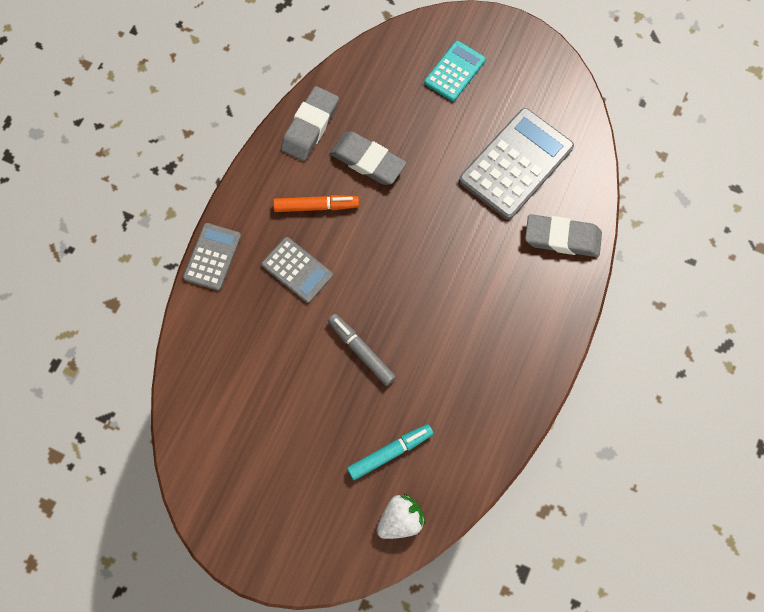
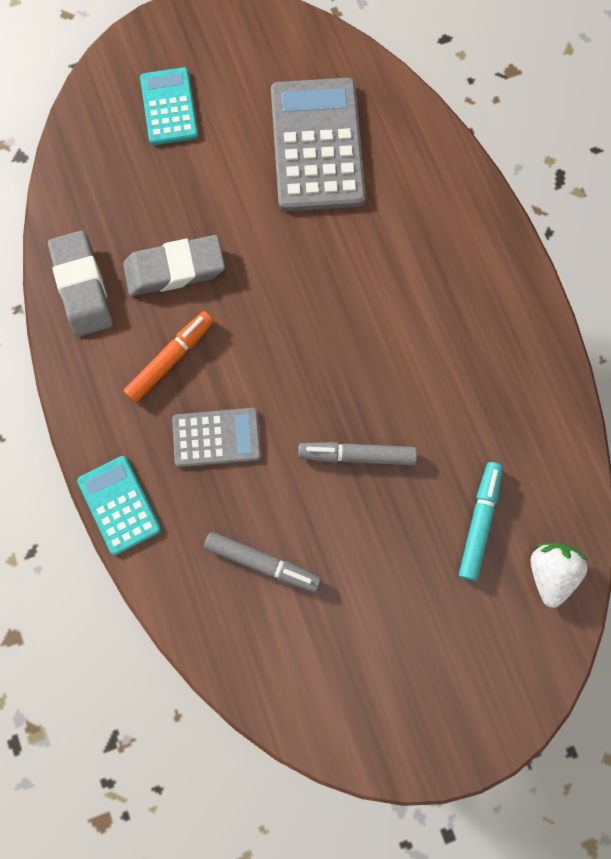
camera: 45 degrees left, 5 degrees up
grey calculator [183,223,241,291] -> turquoise calculator [77,456,161,555]
grey eraser [525,214,602,257] -> none
none -> grey marker [204,532,321,592]

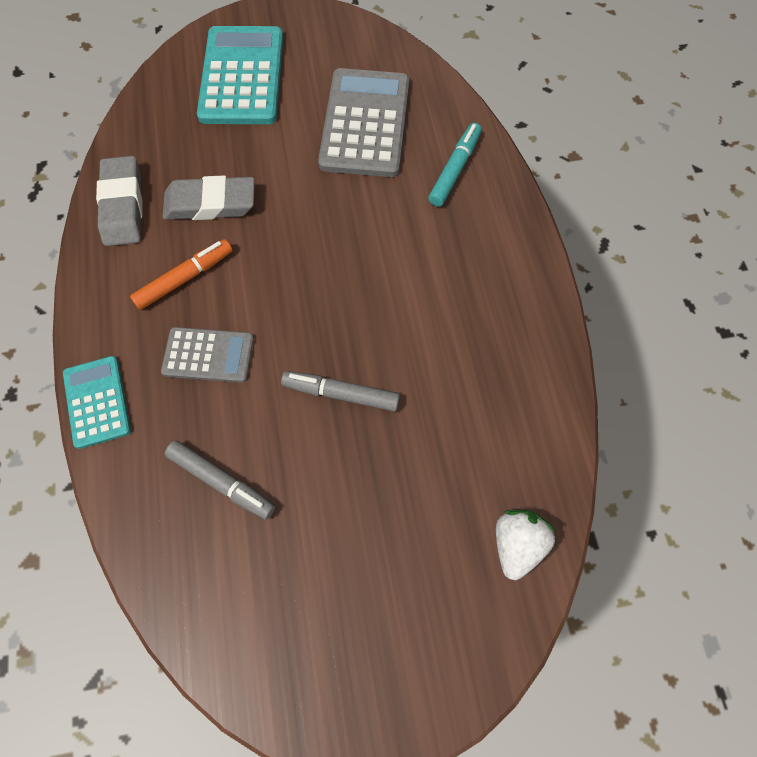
camera: 10 degrees right, 10 degrees down
turquoise calculator [140,67,198,145] -> turquoise calculator [197,26,283,124], size x1.74
turquoise marker [459,462,503,581] -> turquoise marker moved to [428,123,482,207]

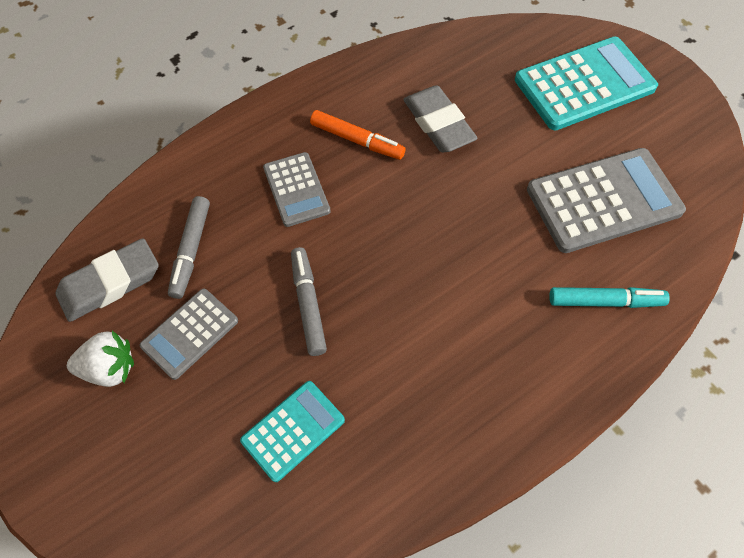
camera: 65 degrees right, 5 degrees down
turquoise calculator [63,356,131,449] -> turquoise calculator moved to [240,381,345,482]
grey eraser [96,156,142,246] -> grey eraser moved to [55,238,159,322]
white strawberry [496,510,556,580] -> white strawberry moved to [67,331,134,387]
none -> grey calculator [140,288,238,380]

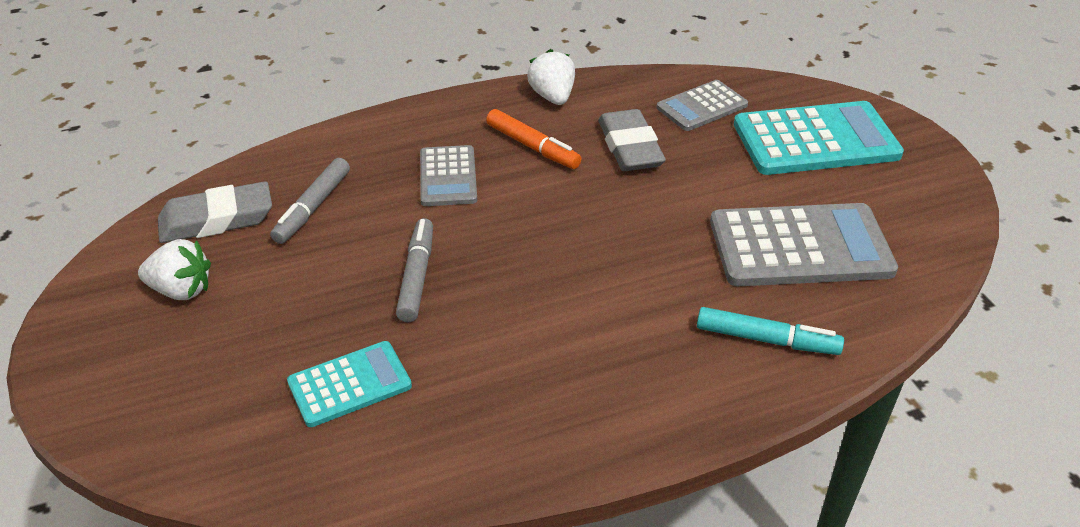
camera: 15 degrees right, 20 degrees down
grey calculator [140,288,238,380] -> grey calculator moved to [656,80,748,131]
none -> white strawberry [527,49,575,105]

